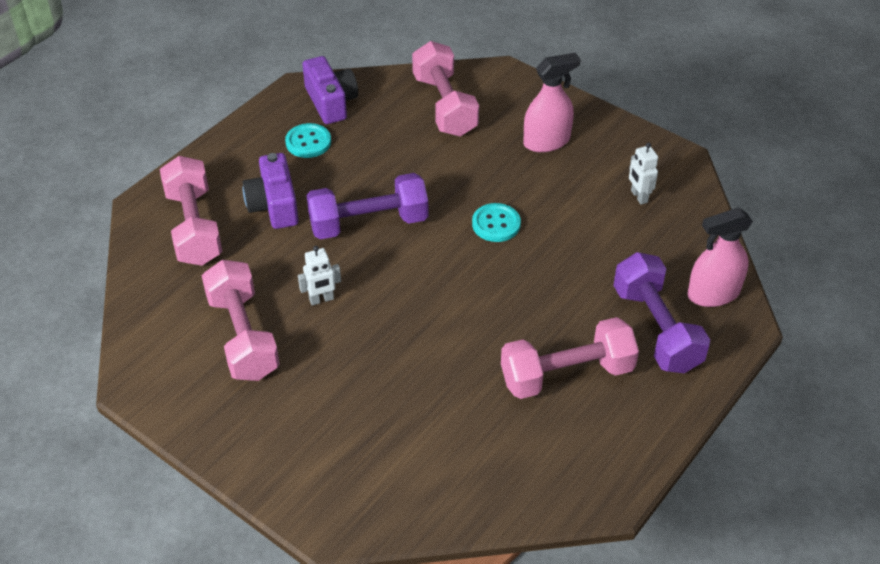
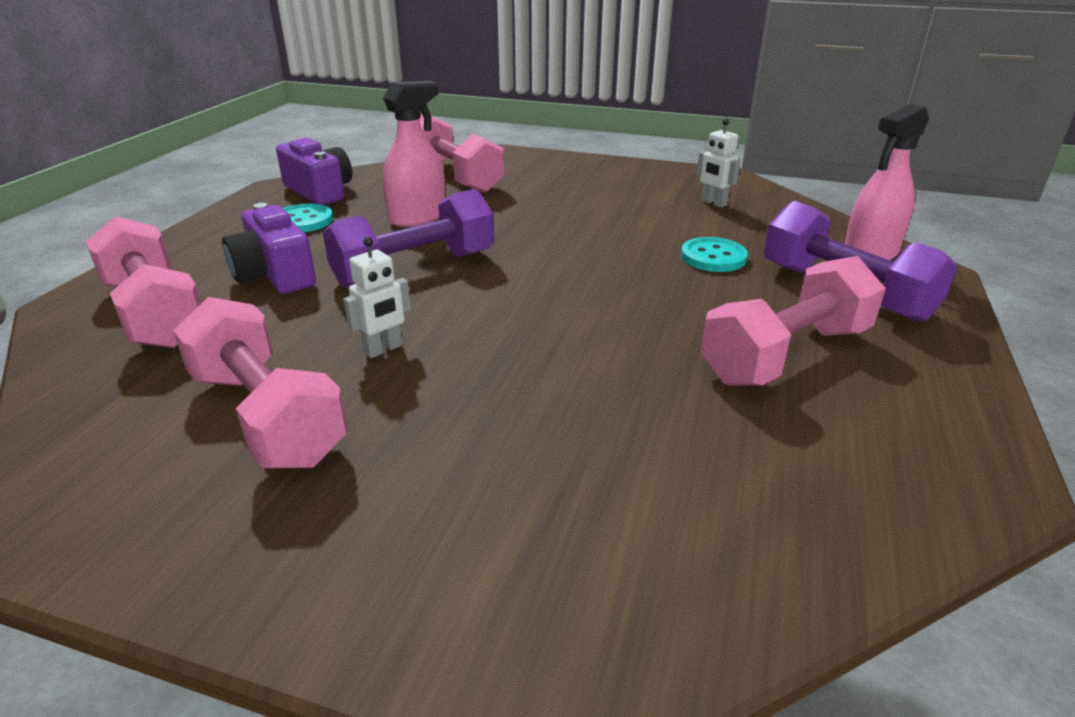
camera: 20 degrees left, 15 degrees down
turquoise button [472,203,521,242] -> turquoise button moved to [681,237,748,272]
pink spray bottle [523,53,580,152] -> pink spray bottle moved to [383,81,445,227]

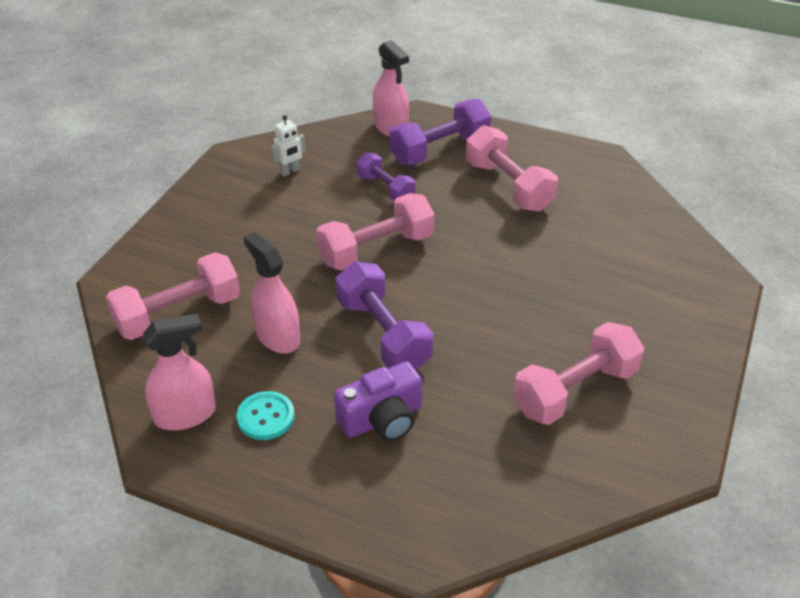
camera: 85 degrees left, 10 degrees up
pink dumbbell [86,216,201,348] -> pink dumbbell moved to [316,193,435,270]
purple camera [276,138,352,205] -> pink spray bottle [143,314,216,430]
white robot [344,237,411,358] -> none
turquoise button [681,237,748,272] -> purple dumbbell [356,152,416,201]

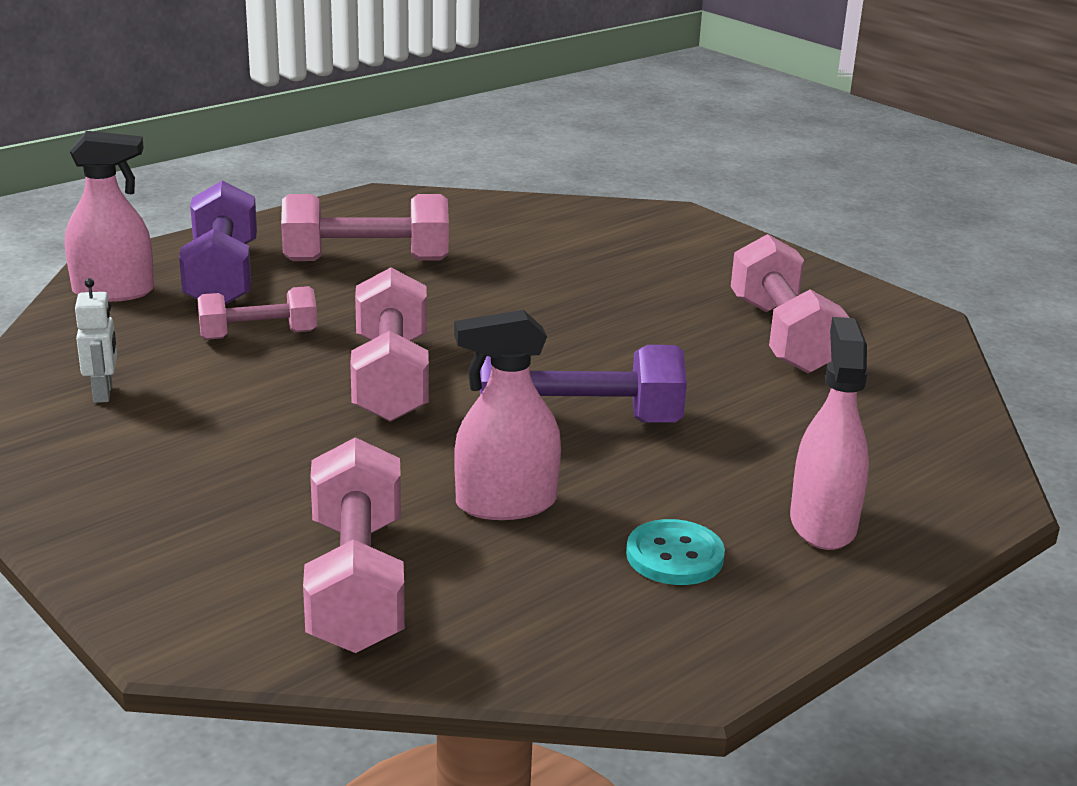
camera: 65 degrees left, 15 degrees down
pink spray bottle [143,314,216,430] -> pink spray bottle moved to [790,317,869,550]
purple camera [334,361,422,441] -> none
purple dumbbell [356,152,416,201] -> pink dumbbell [197,286,317,340]

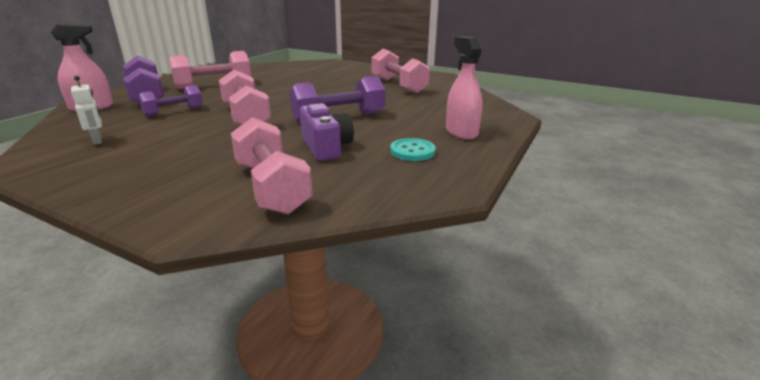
camera: 20 degrees left, 0 degrees up
pink dumbbell [197,286,317,340] -> purple dumbbell [139,85,203,116]
pink spray bottle [454,310,561,520] -> purple camera [299,103,354,161]

